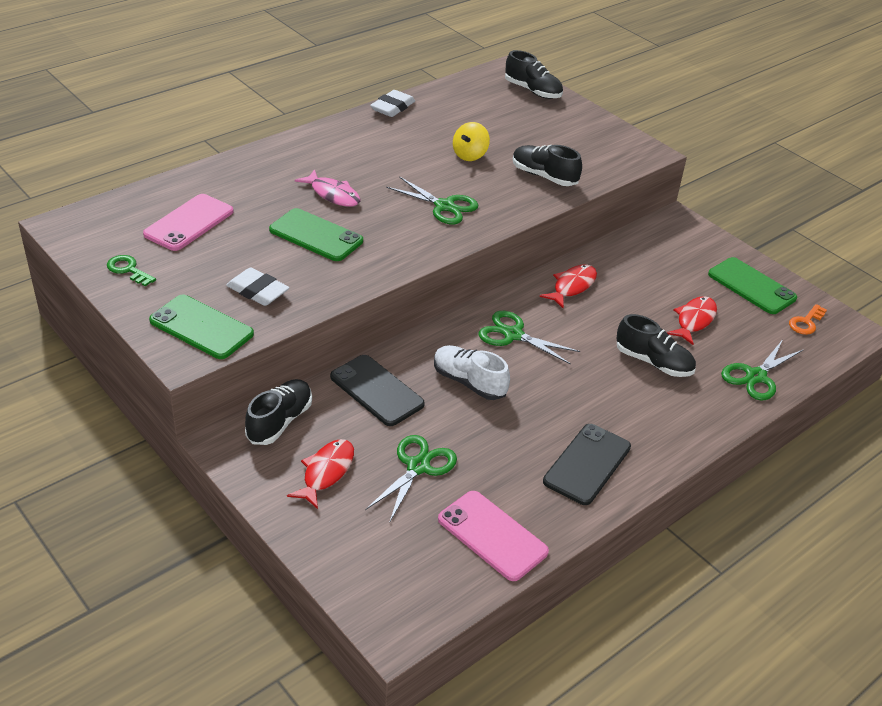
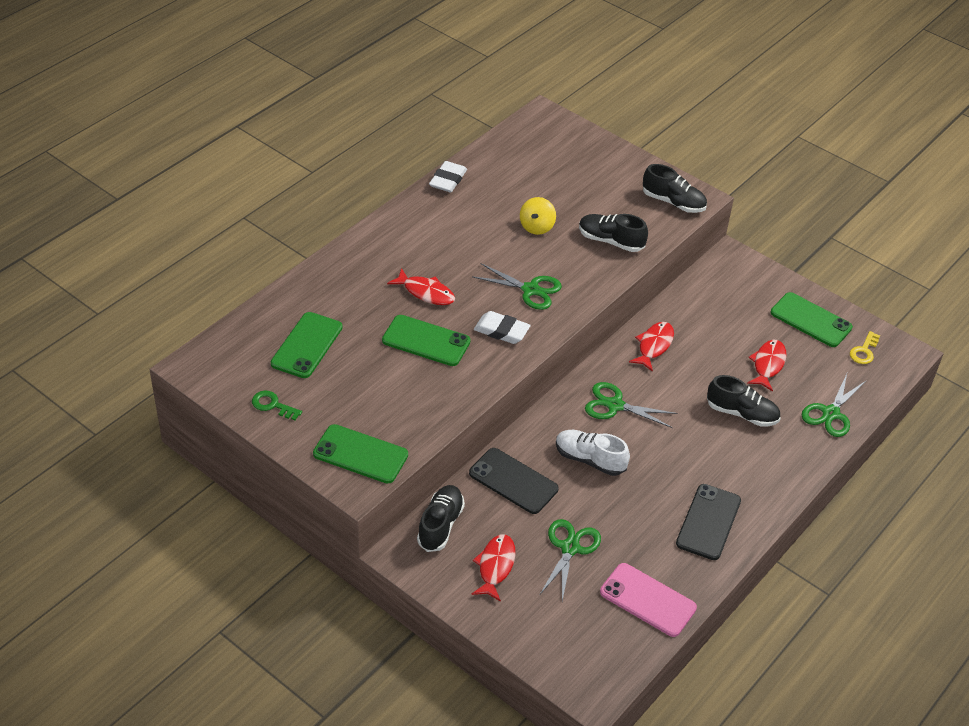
camera: 10 degrees left, 5 degrees up
pink phone [143,194,234,251] -> green phone [271,312,343,378]
white eraser [226,268,290,306] -> white eraser moved to [474,311,531,344]
pink fish [295,169,360,206] -> red fish [387,268,455,305]
black shoe [505,50,563,99] -> black shoe moved to [643,164,707,213]
orange key [789,304,827,335] -> yellow key [850,331,880,364]

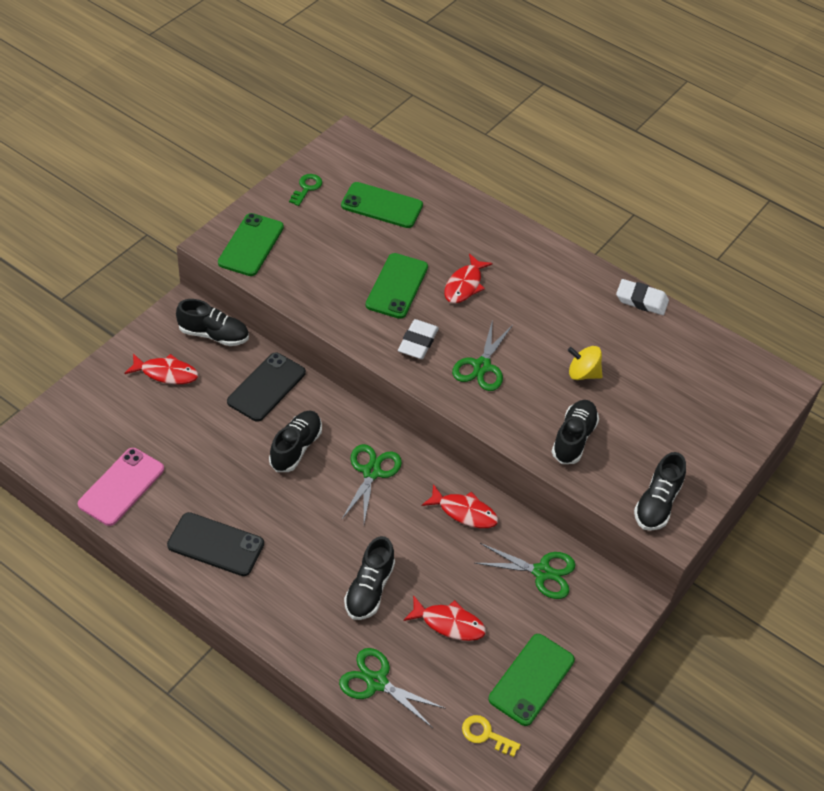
camera: 85 degrees right, 5 degrees up
green scissors [540,519,601,601] -> green scissors moved to [475,543,576,599]
white shoe [556,430,630,476] -> black shoe [269,410,322,472]

